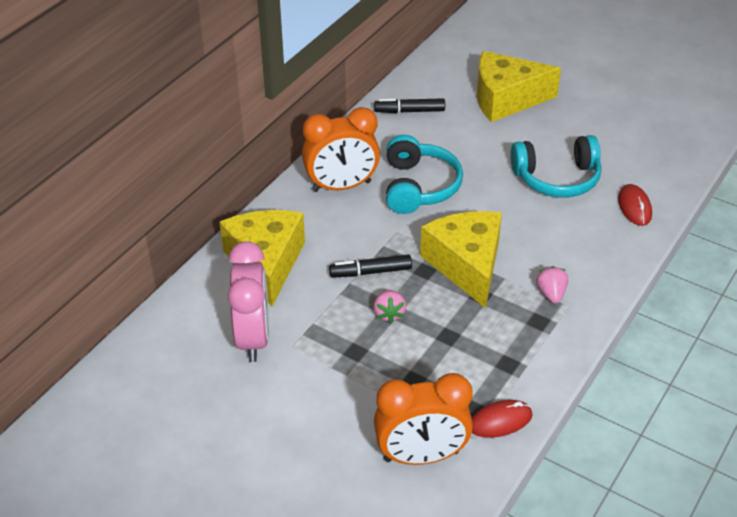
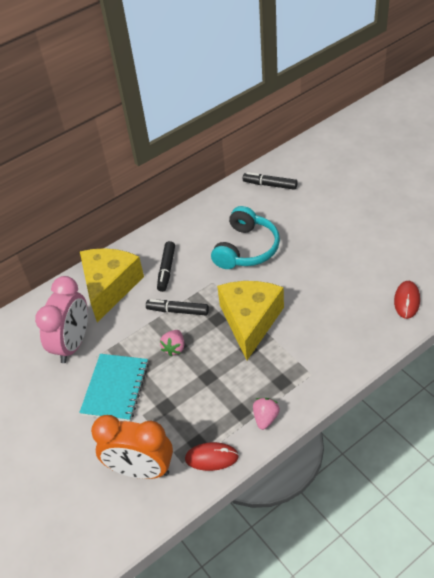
camera: 25 degrees right, 5 degrees up
orange clock [302,107,380,192] -> none
yellow cheese [477,51,561,122] -> none
turquoise headphones [510,135,602,198] -> none
pink strawberry [536,266,568,304] -> pink strawberry moved to [253,398,280,430]
none -> turquoise notebook [79,354,149,421]
none -> black marker [157,241,175,292]

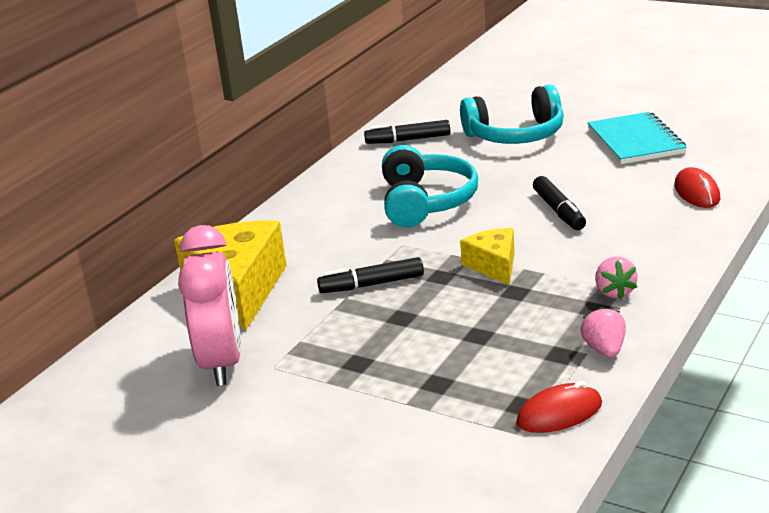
camera: 25 degrees left, 20 degrees down
turquoise notebook [79,354,149,421] -> turquoise notebook moved to [588,112,687,164]
orange clock [91,415,173,479] -> none
black marker [157,241,175,292] -> black marker moved to [533,176,586,230]
pink strawberry [160,330,184,356] -> pink strawberry moved to [595,257,638,300]
yellow cheese [217,281,284,360] -> yellow cheese [460,228,515,285], size x0.53
none -> turquoise headphones [460,84,564,144]

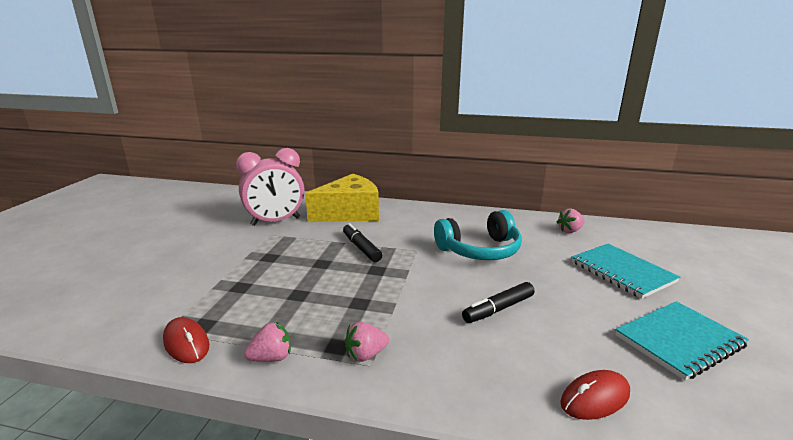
camera: 70 degrees right, 5 degrees down
black marker [364,120,450,144] -> pink strawberry [557,209,585,233]
turquoise headphones [460,84,564,144] -> turquoise notebook [572,244,680,299]
yellow cheese [460,228,515,285] -> none

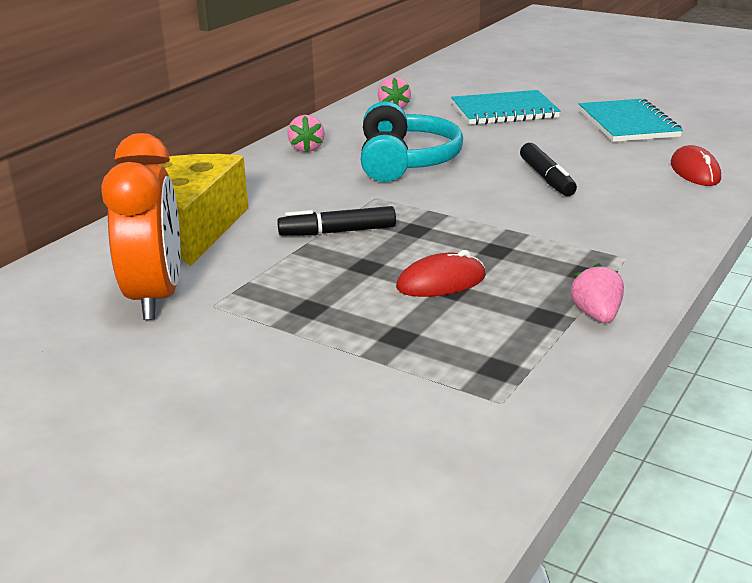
camera: 70 degrees left, 5 degrees up
red mouse [163,317,209,363] -> red mouse moved to [396,250,486,297]
pink clock [236,148,304,226] -> orange clock [101,133,180,320]
pink strawberry [345,322,389,362] -> pink strawberry moved to [287,115,325,152]

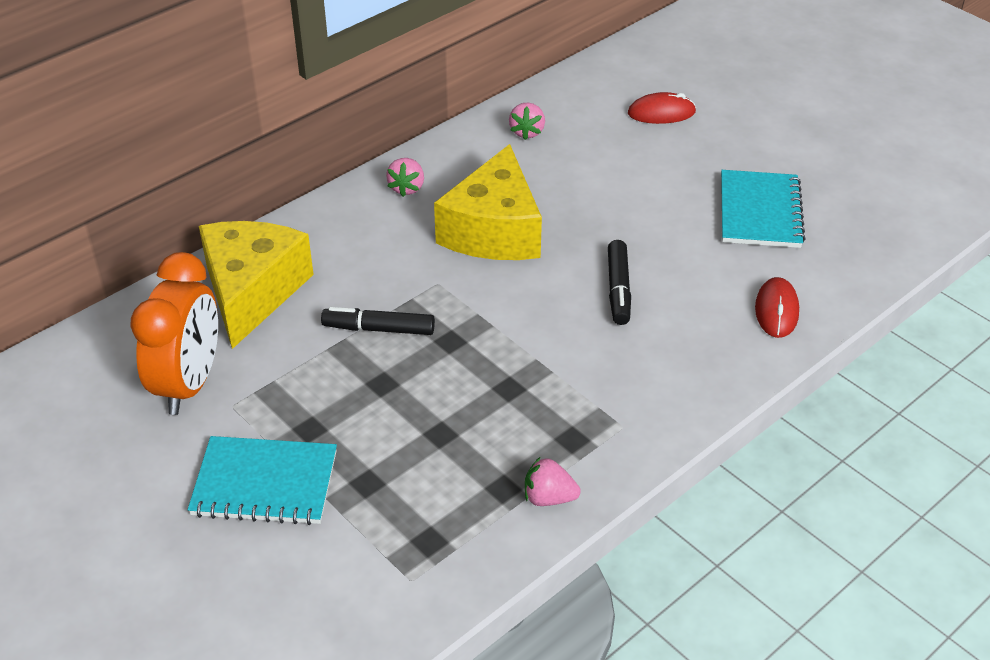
camera: 15 degrees right, 15 degrees up
turquoise headphones [361,101,463,182] -> yellow cheese [434,144,542,260]
red mouse [396,250,486,297] -> red mouse moved to [628,92,696,124]
turquoise notebook [451,90,561,125] -> turquoise notebook moved to [188,436,337,525]
pink strawberry [571,263,624,323] -> pink strawberry turned 90 degrees counterclockwise [525,457,581,506]

